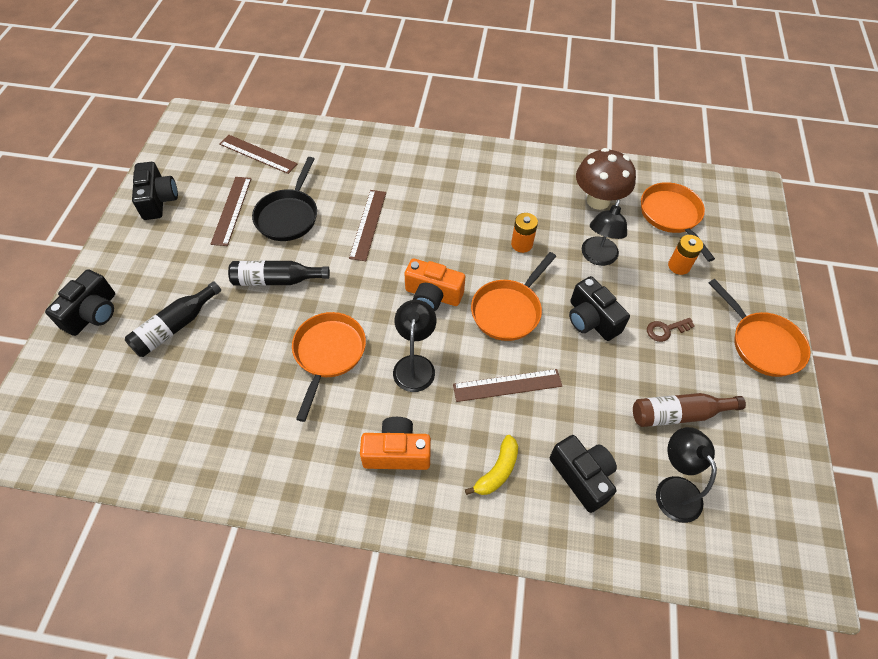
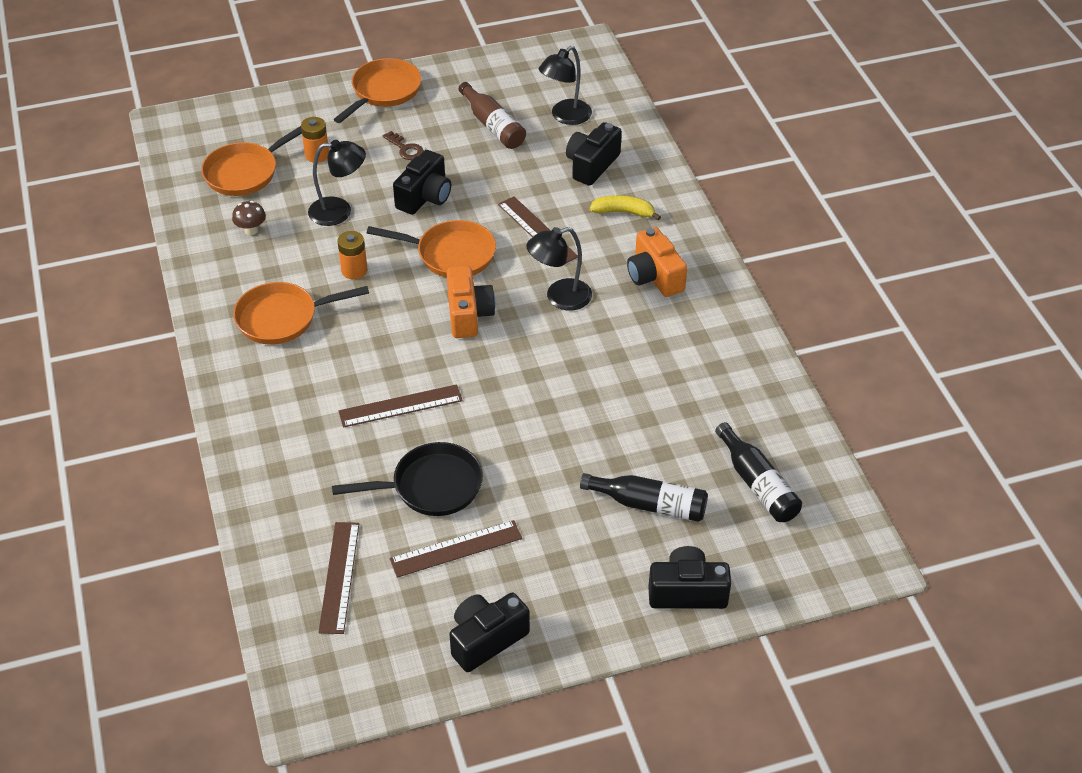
camera: 115 degrees left, 10 degrees down
black bottle [228,261,330,286] -> black bottle moved to [715,422,802,522]
orange pan [292,312,366,422] -> orange pan moved to [233,282,369,344]
brown mushroom [576,148,636,210] -> brown mushroom [232,201,266,235], size x0.47

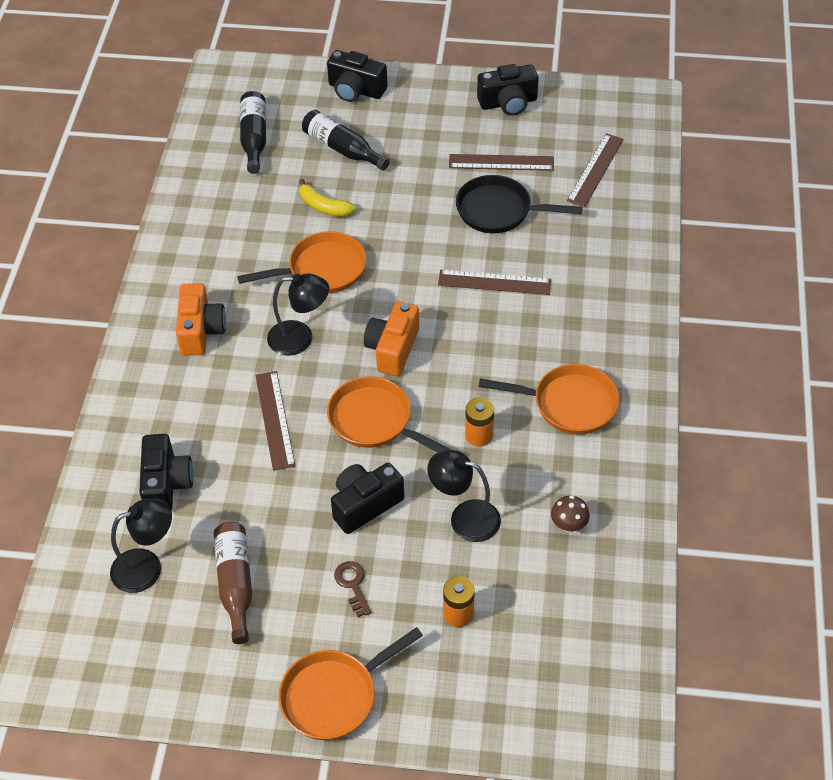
camera: 155 degrees left, 5 degrees up
orange pan [201,126,302,196] -> orange pan moved to [237,231,366,293]
black camera [566,122,622,185] -> black camera turned 60 degrees counterclockwise [139,434,194,511]
yellow banana [590,195,661,220] -> yellow banana moved to [299,179,356,217]

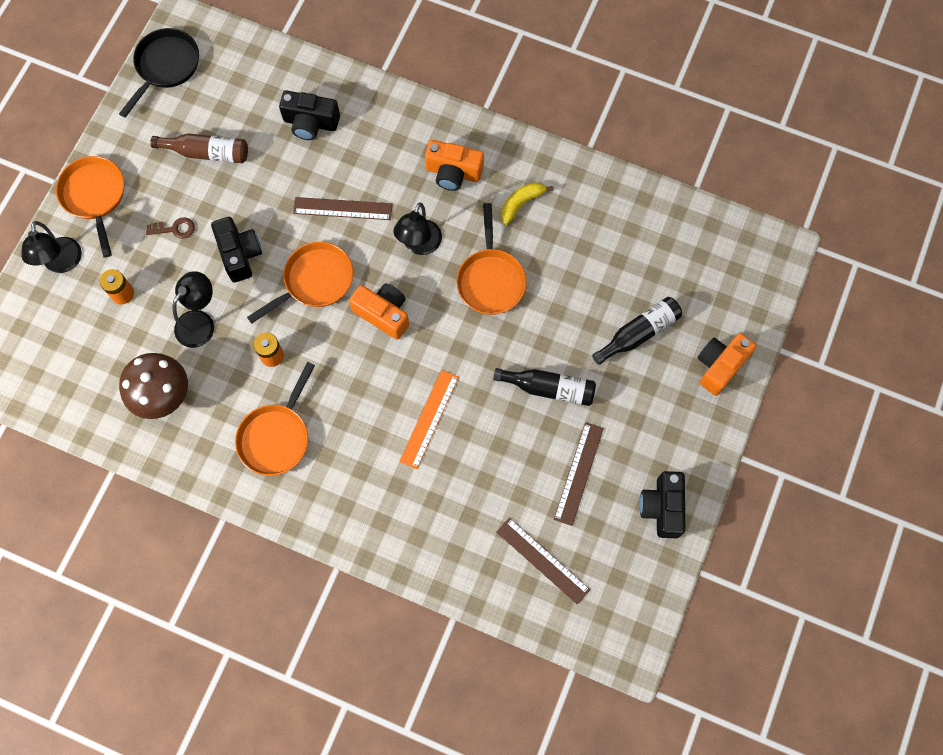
camera: 105 degrees right, 20 degrees up
black lamp [110,499,172,593] -> black lamp moved to [21,221,82,273]
black bottle [240,91,266,174] -> black bottle moved to [493,368,596,406]
yellow banana [299,179,356,217] -> yellow banana moved to [501,182,554,225]
black camera [327,50,388,102] -> orange camera [698,333,756,396]
brown ruler [438,270,551,295] -> orange ruler [399,370,459,469]
black pan [456,175,583,233] -> black pan moved to [119,28,199,118]
brown mushroom [551,496,590,532] -> brown mushroom [119,353,188,419], size x2.12

